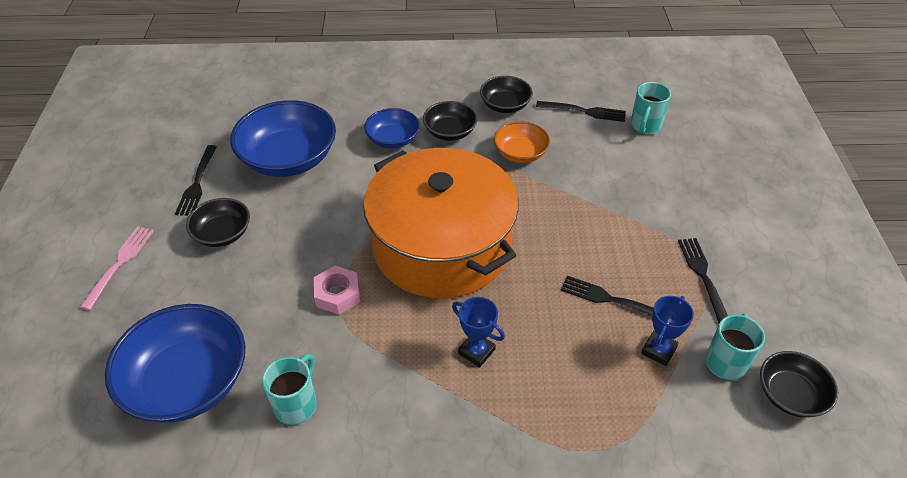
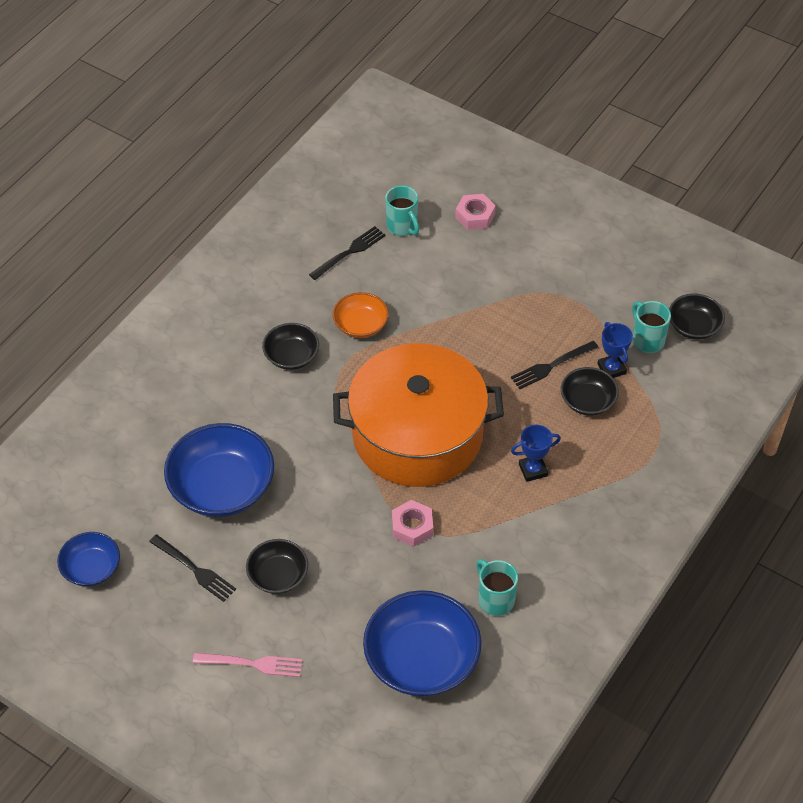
camera: 55 degrees left, 5 degrees up
pink fork [80,226,154,310] -> pink fork turned 135 degrees clockwise [193,653,303,677]
blue bowl [364,108,420,149] -> blue bowl moved to [57,532,120,586]
black bowl [480,76,533,113] -> black bowl moved to [561,367,619,416]
black fork [678,238,728,323] -> none
none -> pink nut [455,194,496,230]

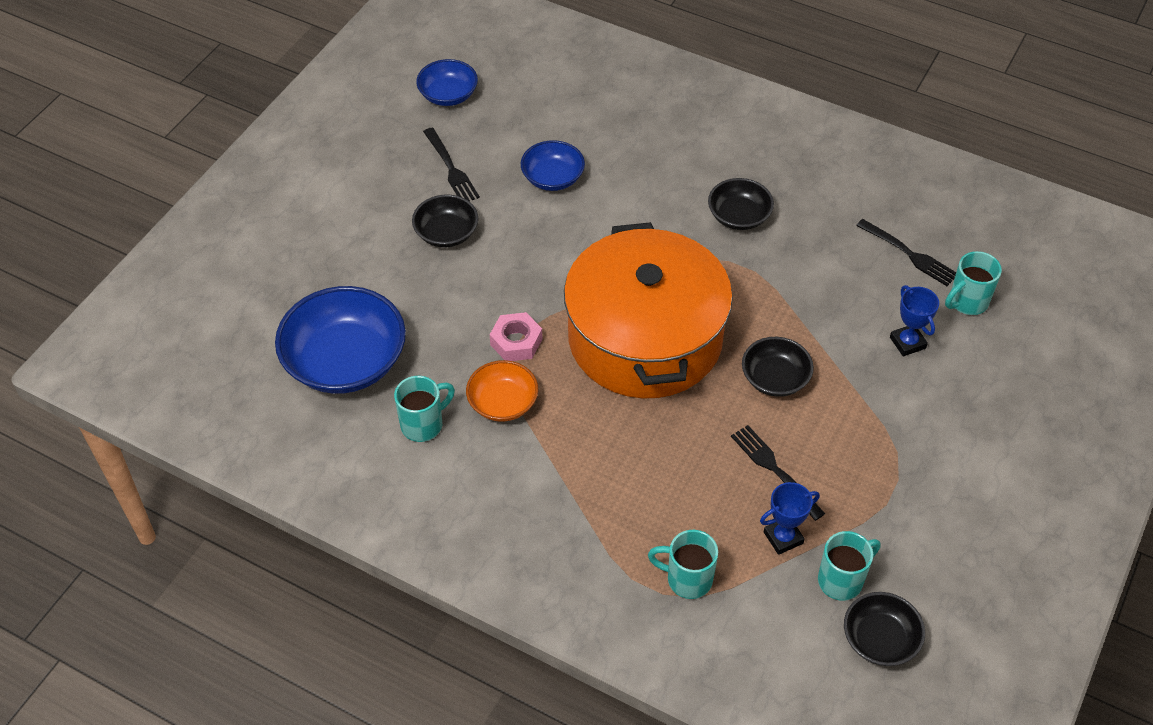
camera: 85 degrees right, 0 degrees up
black fork [149,534,236,602] -> black fork turned 60 degrees counterclockwise [423,127,480,201]
blue bowl [164,423,274,517] -> blue bowl [521,140,585,191], size x0.55
pink fork [193,653,303,677] -> none
orange bowl [333,292,389,338] -> orange bowl moved to [466,360,538,422]
pink nut [455,194,496,230] -> none
blue trophy [511,425,561,482] -> blue trophy moved to [890,285,939,356]
black bowl [561,367,619,416] -> black bowl moved to [742,337,814,397]
none -> turquoise mug [648,530,718,599]

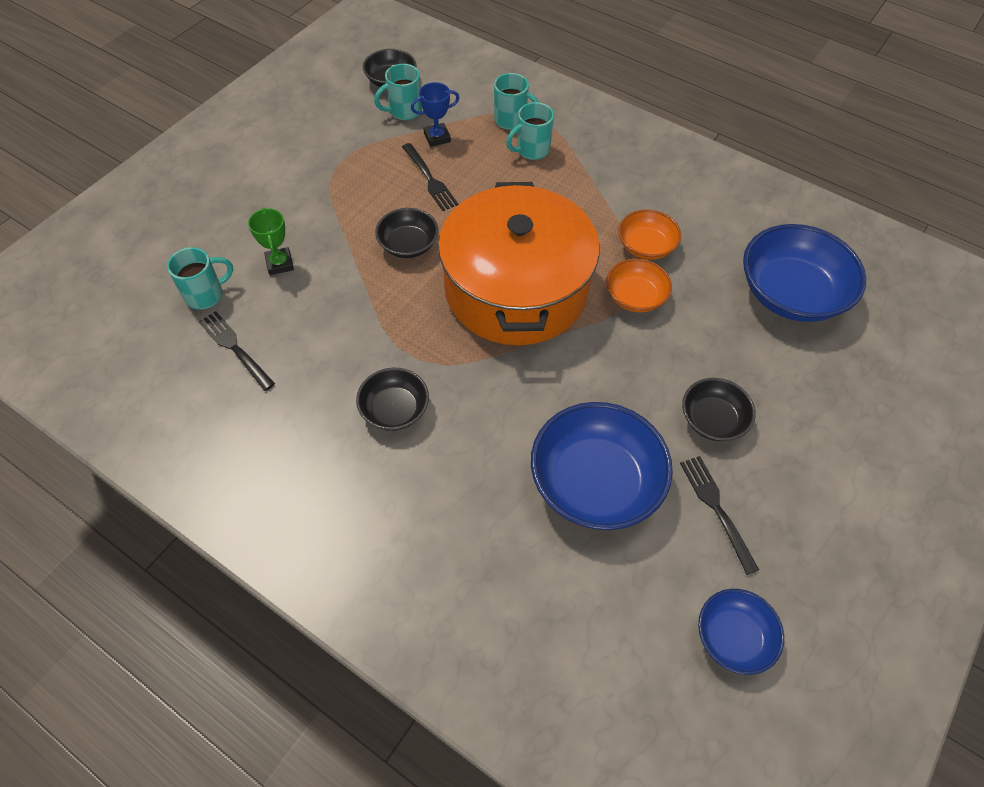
camera: 175 degrees left, 5 degrees up
turquoise mug [394,376,455,442] -> turquoise mug moved to [506,102,554,160]
pink nut [490,312,542,361] -> orange bowl [606,258,672,312]
blue bowl [521,140,585,191] -> blue bowl [531,402,673,530], size x1.81
blue trophy [890,285,939,356] -> green trophy [248,207,294,275]

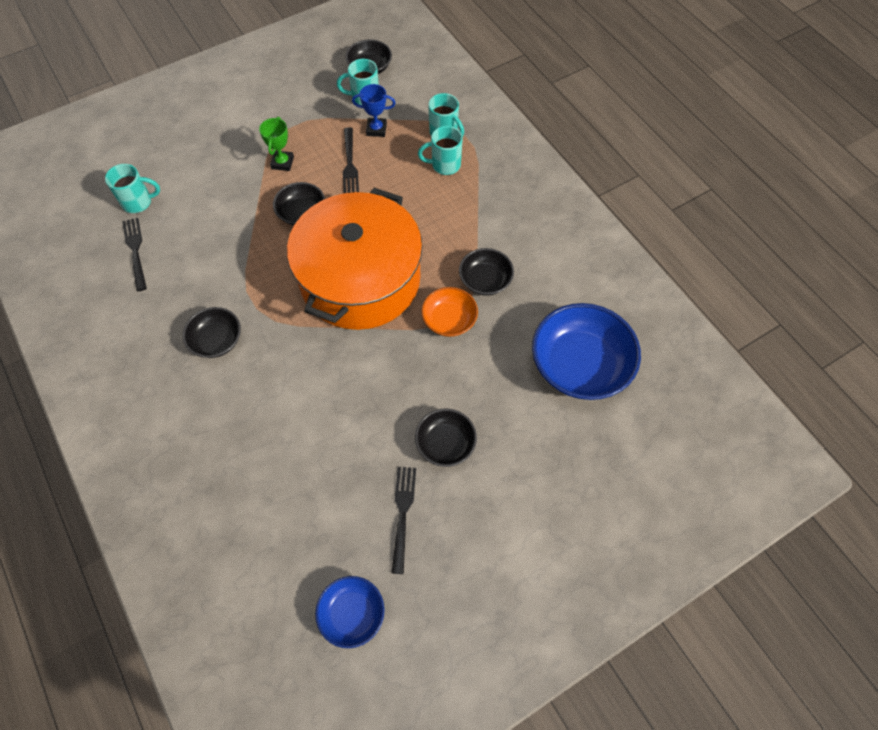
camera: 25 degrees right, 5 degrees up
green trophy [248,207,294,275] -> green trophy moved to [259,117,294,171]
blue bowl [531,402,673,530] -> none
orange bowl [618,209,681,260] -> black bowl [459,248,514,296]

